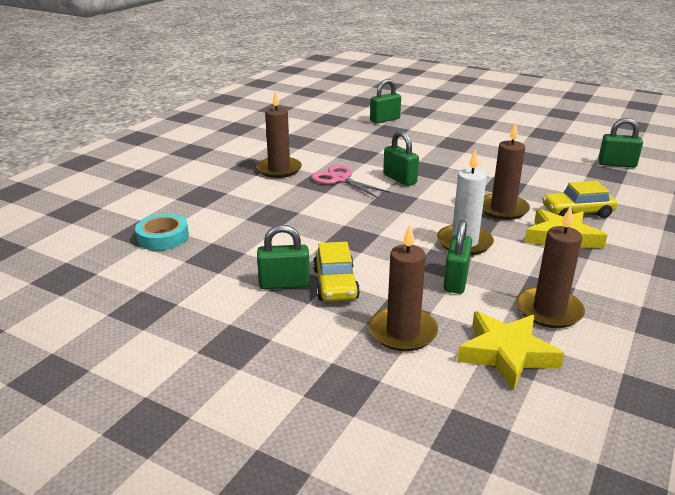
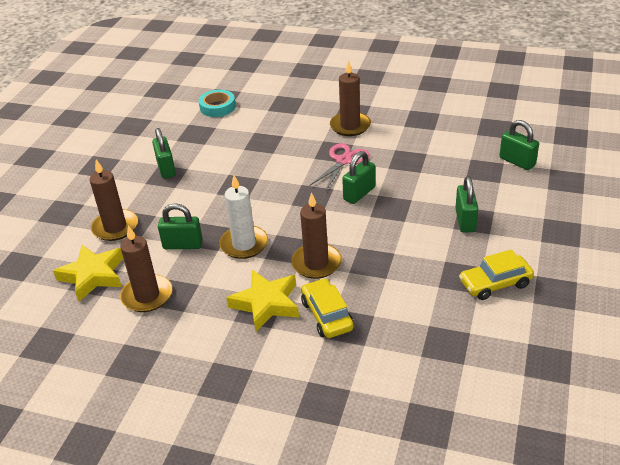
camera: 80 degrees right, 10 degrees up
yellow car [313,242,360,301] -> yellow car moved to [459,249,534,300]
green padlock [598,118,643,168] -> green padlock moved to [455,176,478,233]

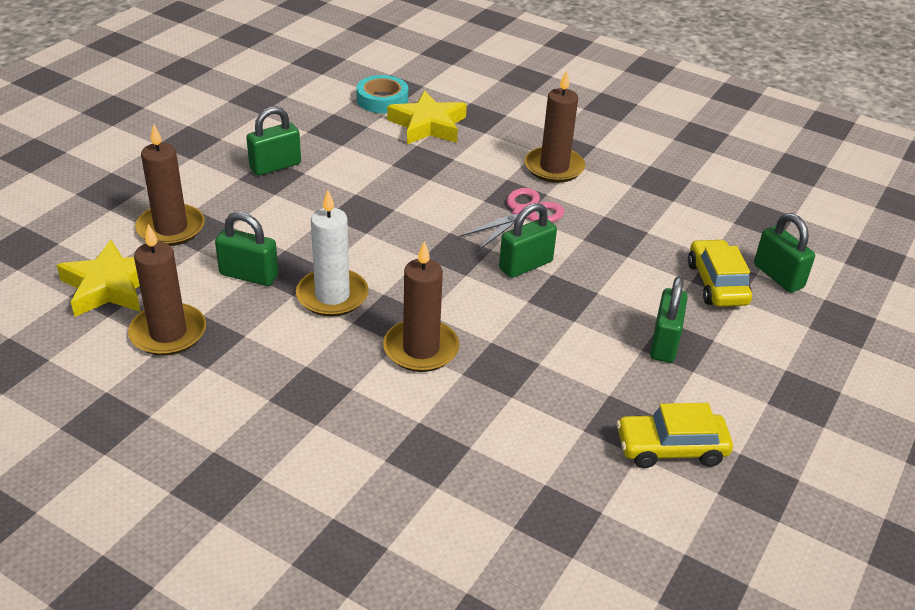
camera: 10 degrees right, 0 degrees up
green padlock [152,128,176,179] -> green padlock turned 60 degrees clockwise [246,106,301,176]
yellow star [226,270,299,332] -> yellow star moved to [387,90,467,144]
yellow car [301,278,354,338] -> yellow car moved to [688,239,752,307]

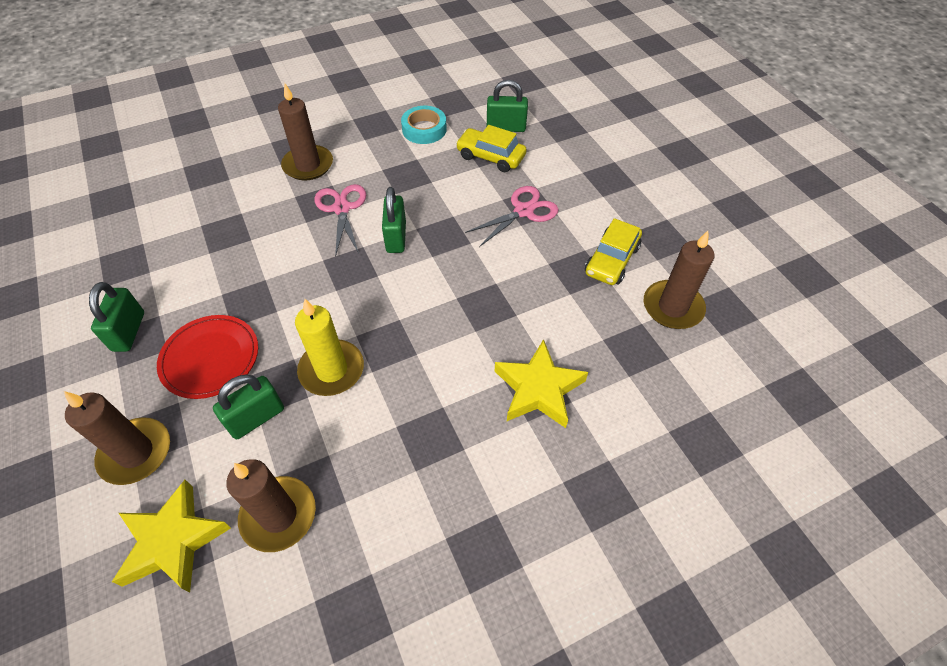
camera: 55 degrees left, 15 degrees up
white candle [296,190,369,317] -> yellow candle [295,299,364,396]
turquoise tape [357,75,408,113] -> turquoise tape moved to [401,106,447,144]
brown candle [383,241,459,372] -> brown candle moved to [644,231,715,329]
yellow star [387,90,467,144] -> yellow star moved to [495,339,588,428]
green padlock [650,276,688,363] -> pink scissors [465,186,559,247]
none -> red plate [157,315,258,399]

